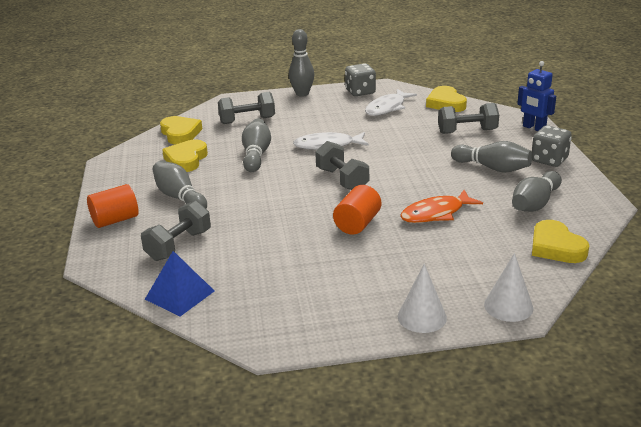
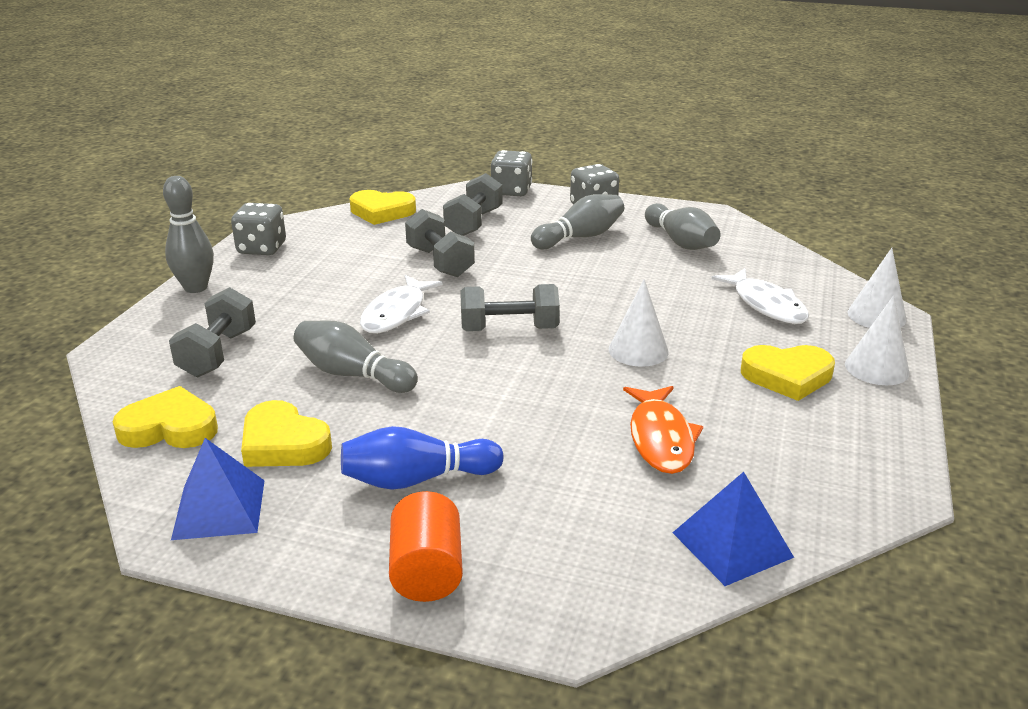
camera: 65 degrees left, 0 degrees up
grey dumbbell [141,201,211,261] -> grey dumbbell moved to [405,209,475,277]
grey bowling pin [153,161,207,209] -> blue bowling pin [341,426,504,490]
orange cylinder [333,185,381,235] -> white cone [609,279,669,367]
white fish [365,89,417,116] -> white fish moved to [711,268,809,324]
orange fish [400,190,483,223] -> orange fish moved to [623,386,703,474]
blue robot [517,61,556,131] -> grey dice [491,150,532,196]
yellow heart [532,220,589,263] -> yellow heart moved to [741,345,835,401]
none -> blue pyramid [171,438,265,540]

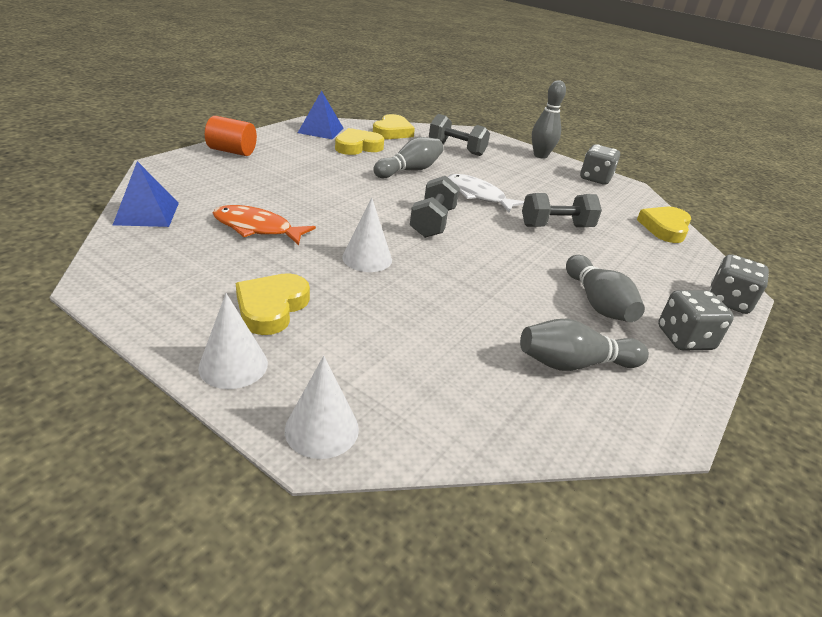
camera: 105 degrees right, 5 degrees up
blue bowling pin [341,426,504,490] -> none
grey dumbbell [443,173,503,236] -> none
white fish [711,268,809,324] -> none

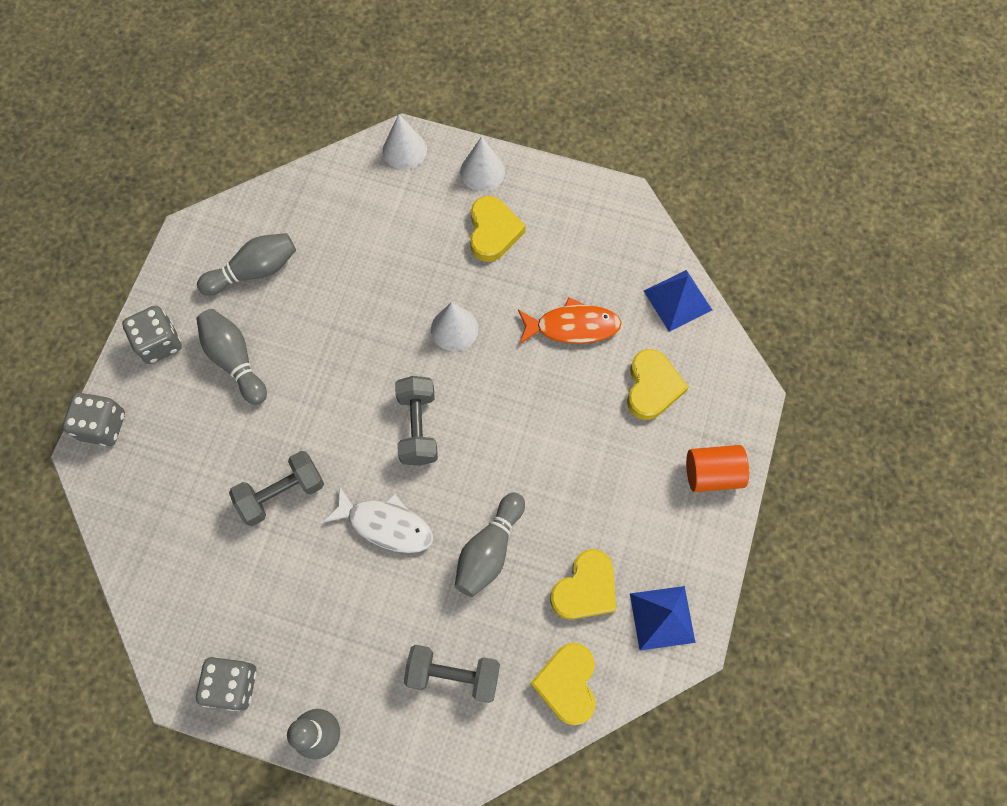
camera: 165 degrees right, 35 degrees up
yellow heart [637,207,691,243] -> yellow heart moved to [627,349,688,420]

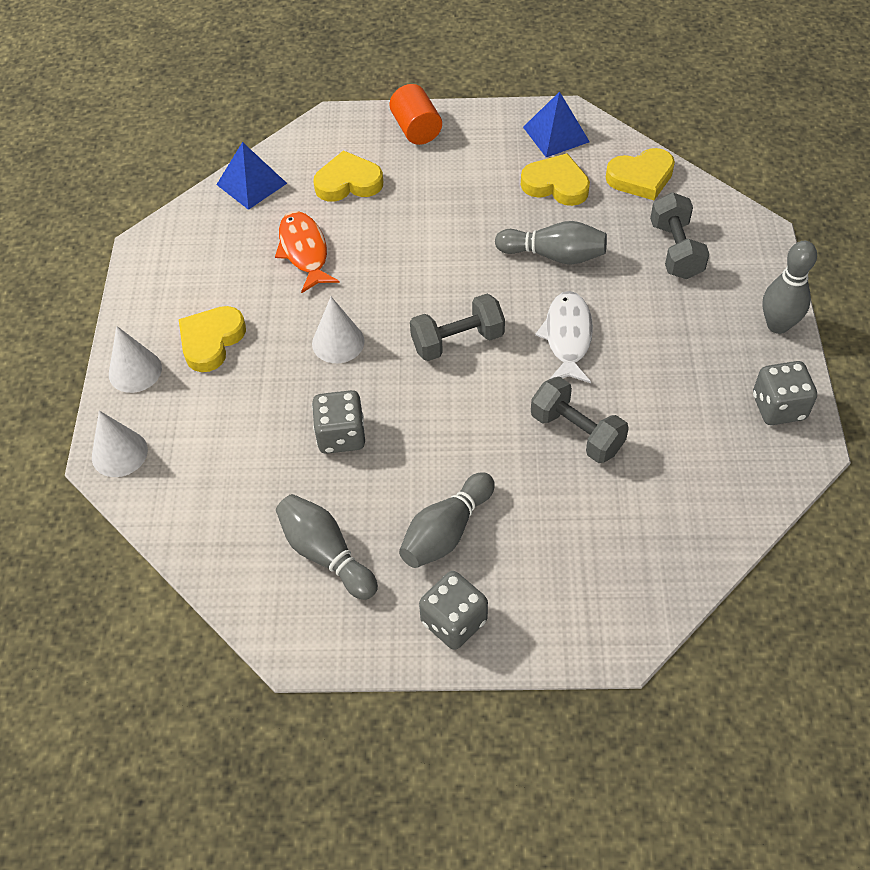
camera: 105 degrees left, 15 degrees down
grey dice [63,393,125,446] -> grey dice moved to [312,390,365,454]
yellow heart [470,196,526,262] -> yellow heart turned 45 degrees counterclockwise [179,306,246,372]

